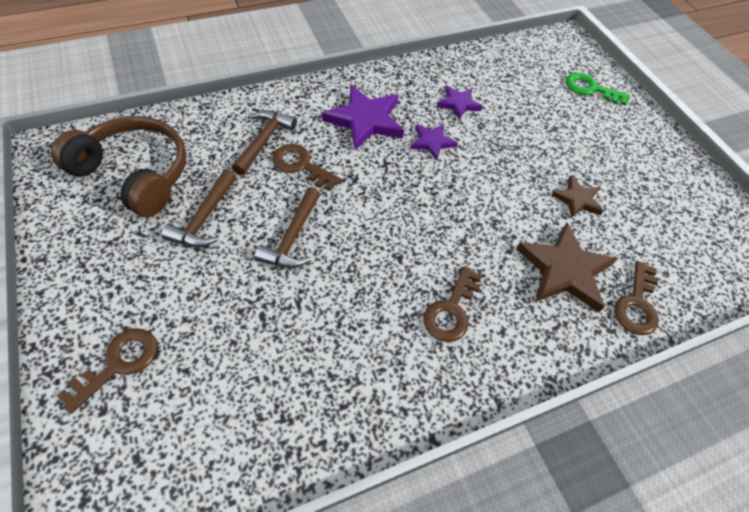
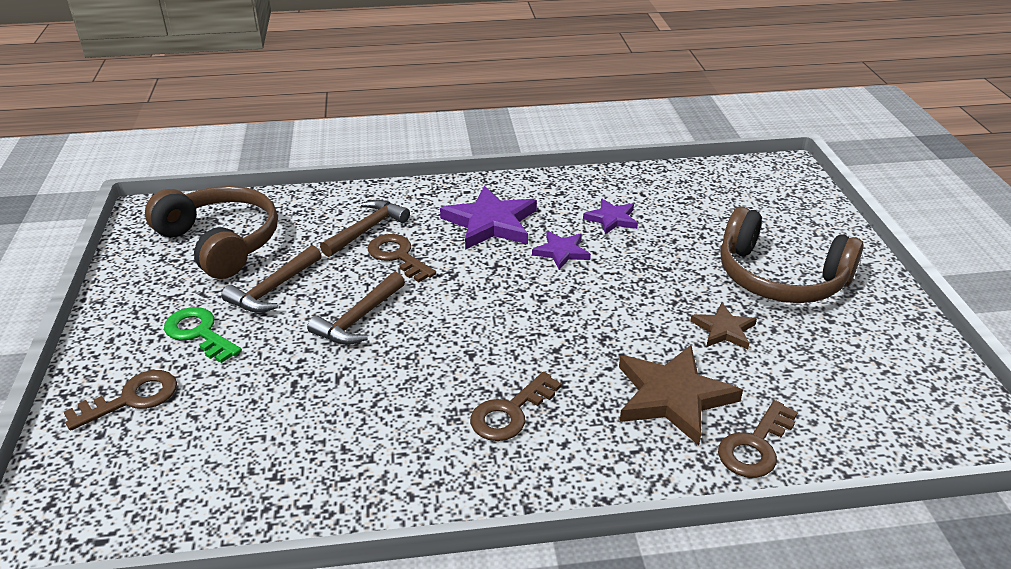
camera: 20 degrees right, 20 degrees down
green key [566,72,630,106] -> green key moved to [164,307,242,363]
none -> brown headphones [720,206,864,303]

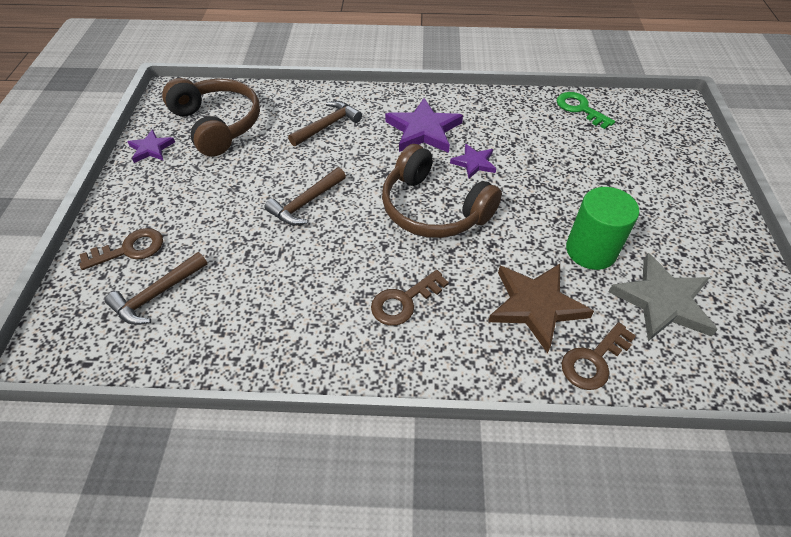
camera: 10 degrees right, 15 degrees up
green key [164,307,242,363] -> green key moved to [557,92,615,129]
brown hammer [221,245,322,313] -> brown hammer moved to [105,252,207,325]
brown key [368,234,436,282] -> none
purple star [583,199,638,235] -> purple star moved to [128,129,175,163]
brown star [690,302,757,349] -> green cylinder [566,187,639,270]
brown headphones [720,206,864,303] -> brown headphones moved to [382,144,502,238]
none -> grey star [609,253,718,341]

